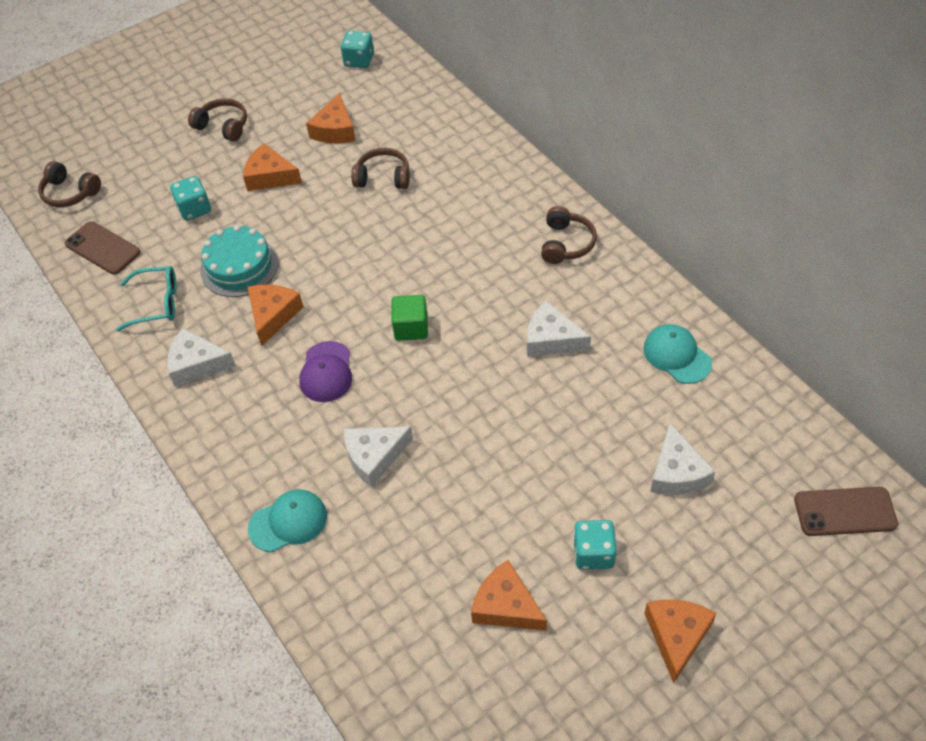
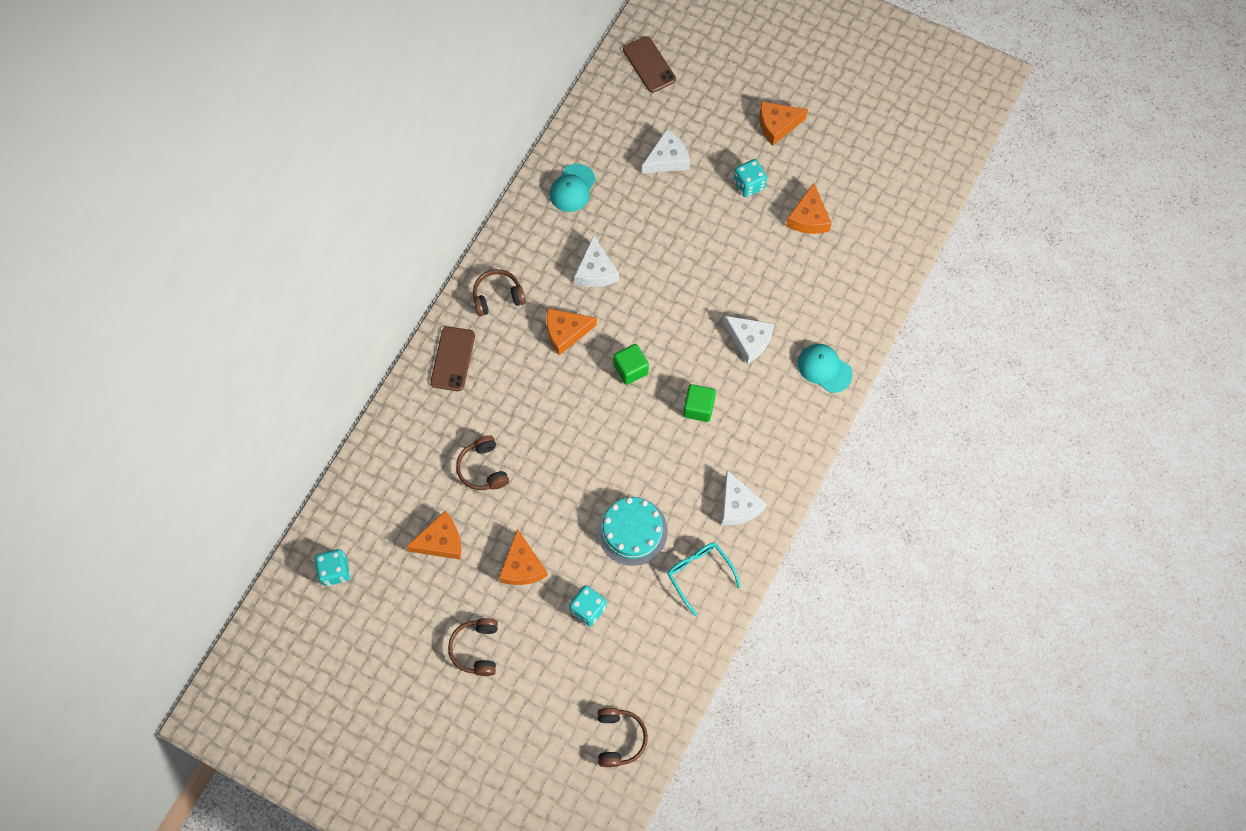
camera: 120 degrees left, 15 degrees up
brown phone [65,221,141,275] -> brown phone moved to [430,326,475,391]
orange cheese [248,285,303,346] -> orange cheese moved to [546,308,597,355]
purple cap [299,341,352,402] -> green cube [683,384,716,422]

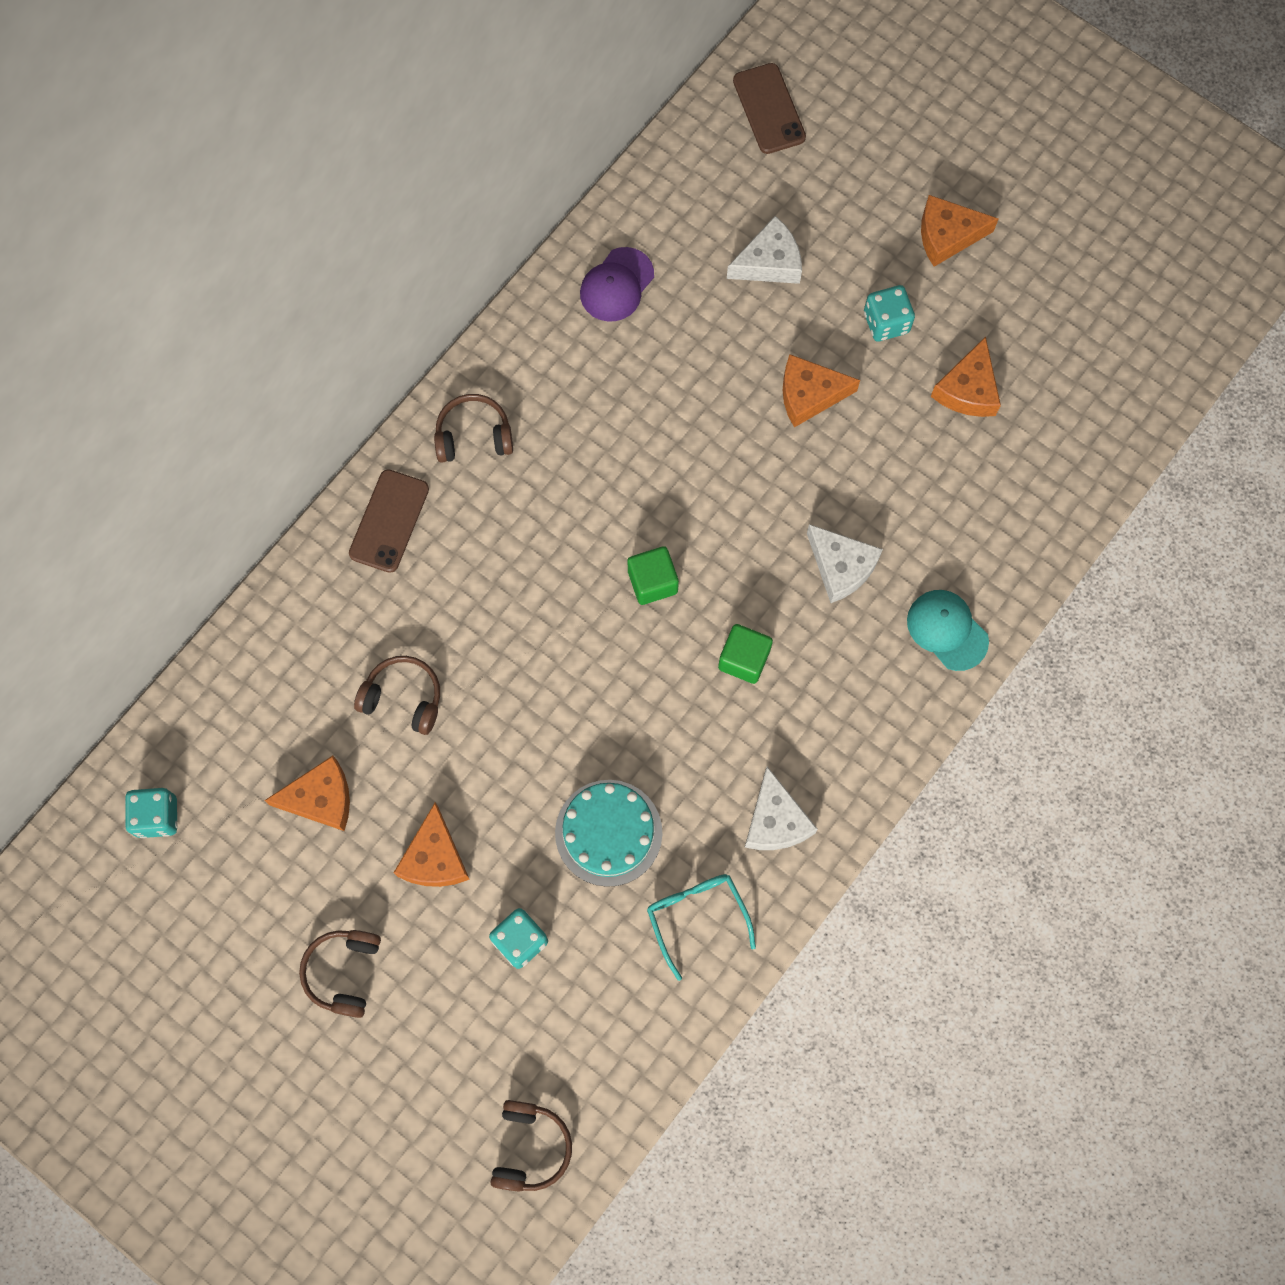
camera: 10 degrees right, 5 degrees up
brown headphones [456,435,509,490] -> brown headphones turned 120 degrees clockwise [354,656,440,735]
orange cheese [546,308,597,355] -> orange cheese moved to [782,354,860,427]
turquoise cap [550,164,596,212] -> purple cap [580,247,654,322]
white cheese [574,235,619,287] -> none

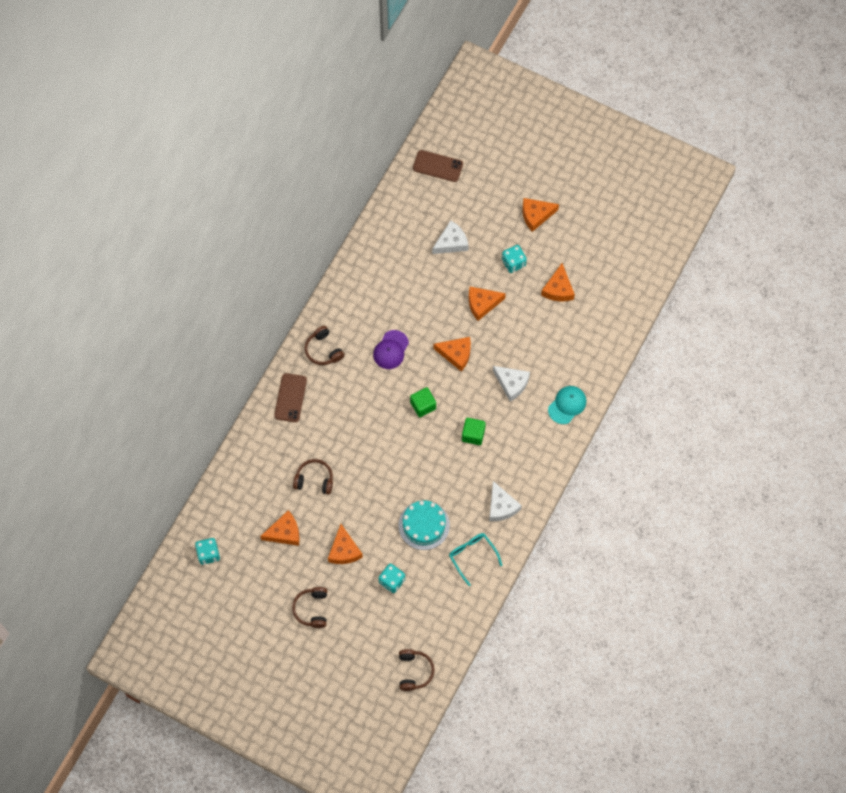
camera: 10 degrees left, 5 degrees down
brown headphones [434,394,513,463] -> brown headphones turned 105 degrees counterclockwise [305,326,344,365]
purple cap [580,247,654,322] -> purple cap moved to [373,330,409,369]
brown phone [733,63,806,154] -> brown phone turned 45 degrees counterclockwise [413,150,463,182]
turquoise cap [907,590,989,671] -> turquoise cap turned 90 degrees clockwise [548,386,586,424]
none -> orange cheese [433,337,471,372]

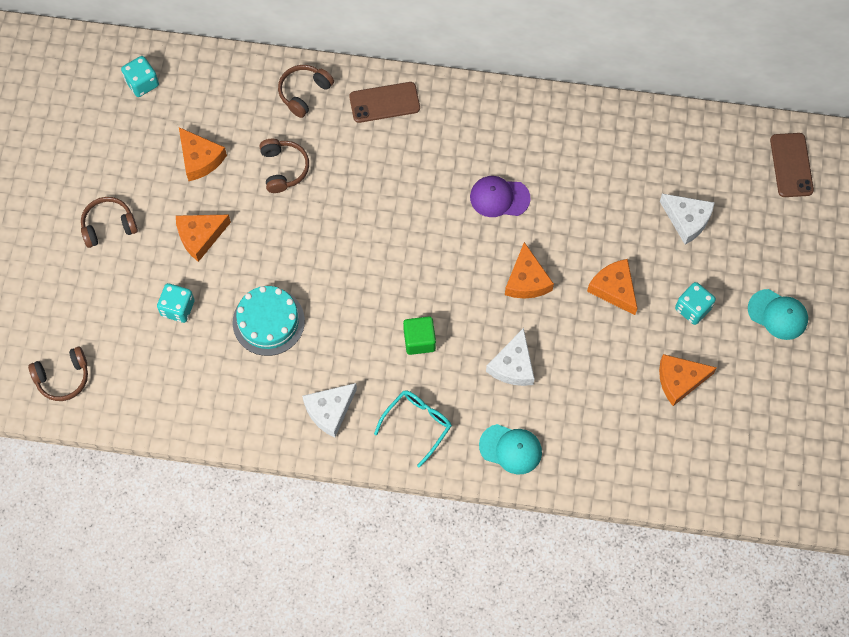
camera: 70 degrees right, 0 degrees up
brown headphones [305,326,344,365] -> brown headphones moved to [278,65,334,118]
green cube [410,387,436,417] -> none
turquoise glasses [449,533,502,586] -> turquoise glasses moved to [374,390,451,468]
orange cheese [522,198,559,232] -> turquoise cap [748,289,808,340]

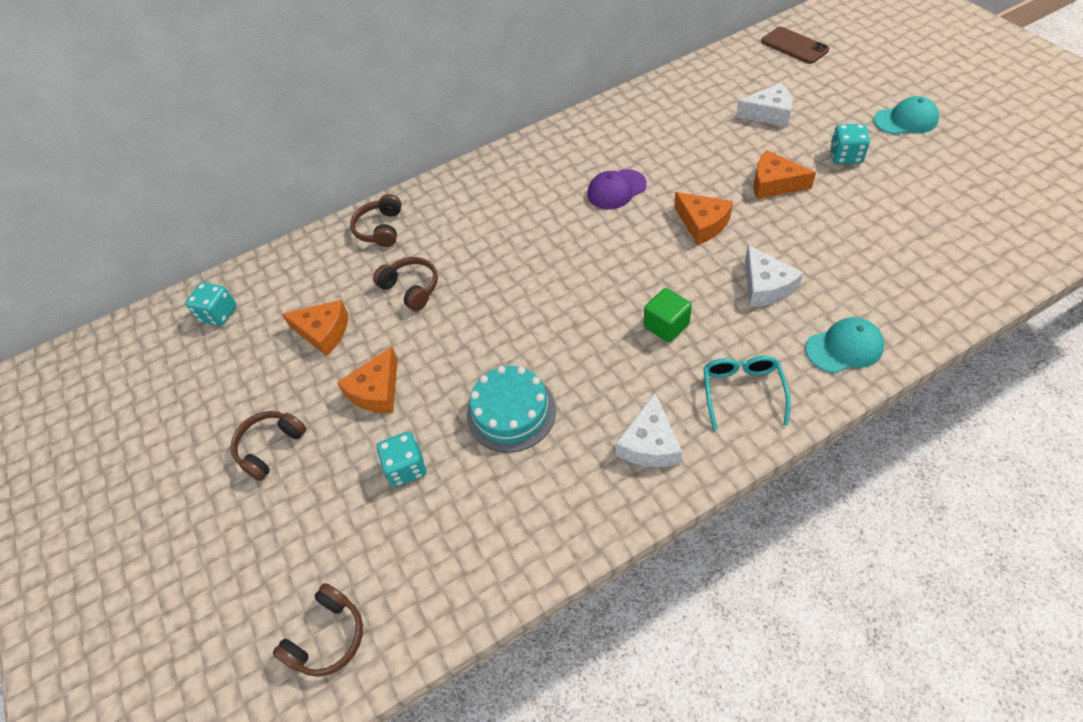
camera: 30 degrees left, 15 degrees down
brown phone [349,82,420,123] -> none
orange cheese [659,354,717,406] -> none

